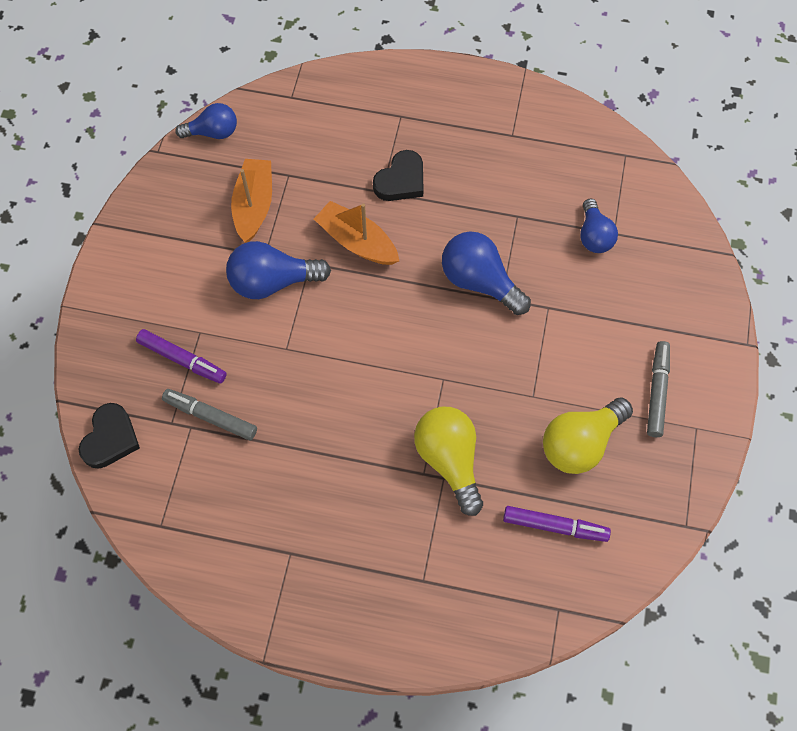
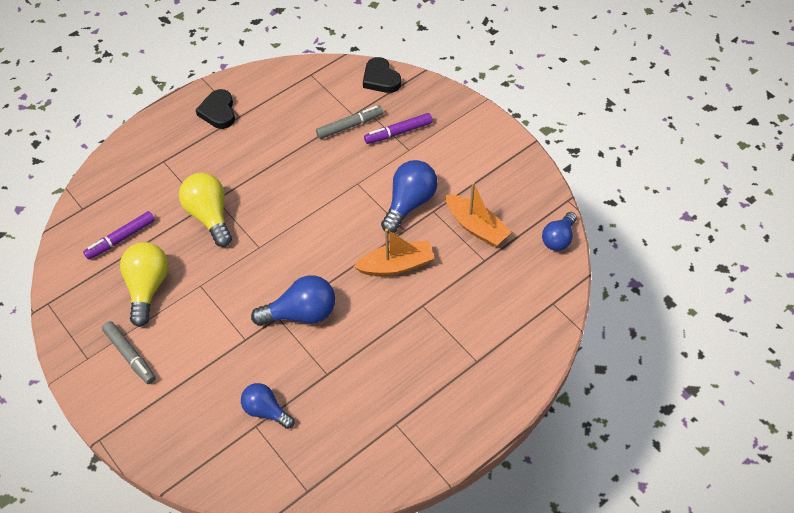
camera: 130 degrees right, 10 degrees down
black heart [373,150,424,201] -> black heart moved to [196,89,235,129]
yellow light bulb [414,407,483,516] -> yellow light bulb turned 135 degrees counterclockwise [179,173,232,247]

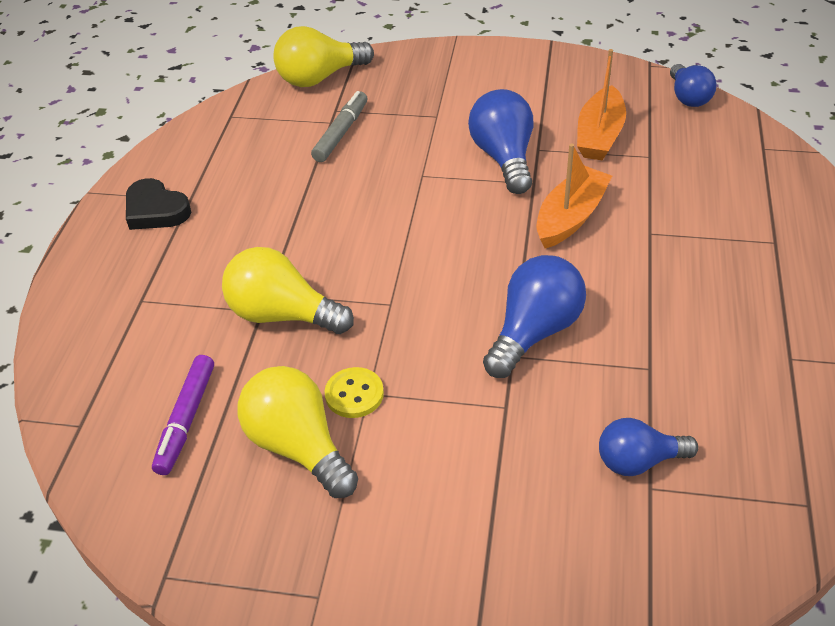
camera: 40 degrees left, 10 degrees down
grey marker [102,321,156,384] -> none
black heart [363,57,401,93] -> yellow light bulb [273,26,374,87]
purple marker [364,113,433,144] -> none
orange boat [445,182,511,247] -> orange boat turned 105 degrees clockwise [577,49,626,160]
none -> yellow button [325,367,384,418]

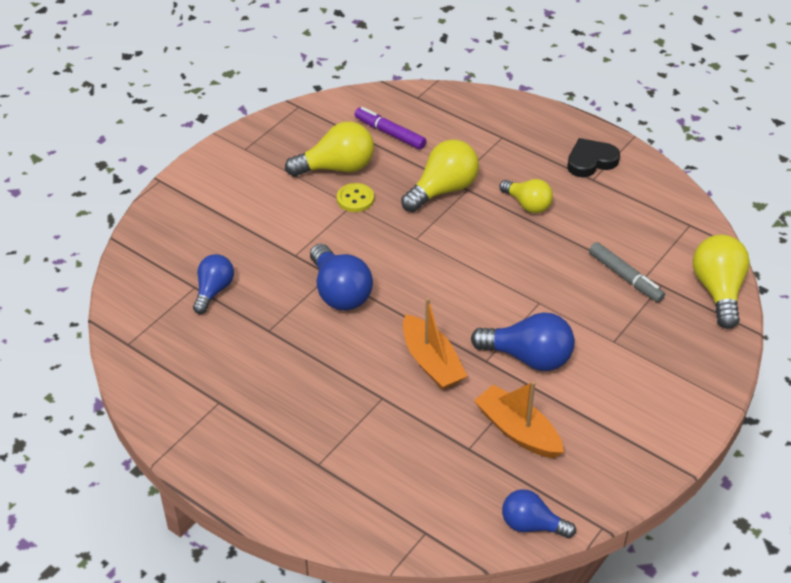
camera: 115 degrees right, 0 degrees up
none -> yellow light bulb [500,179,553,213]

